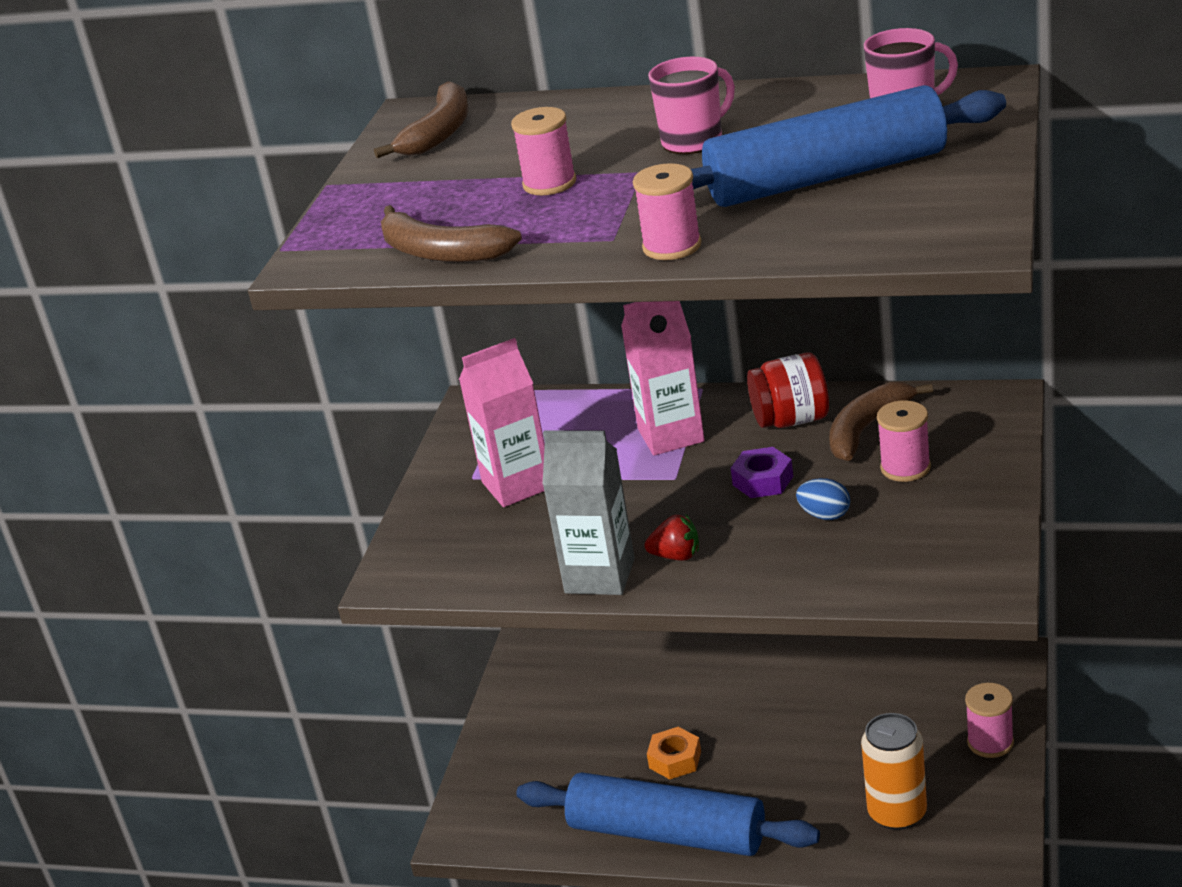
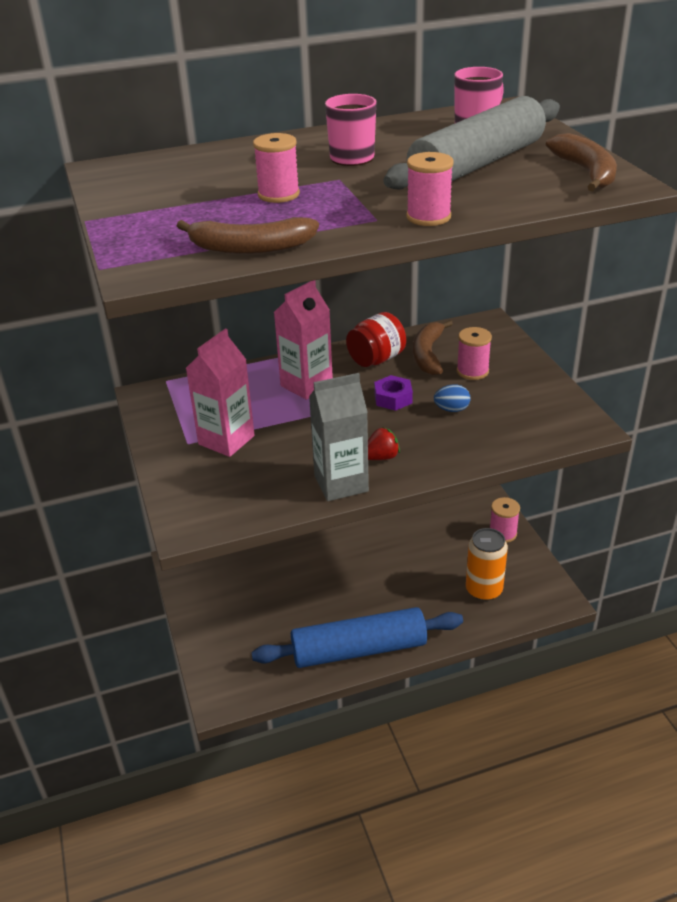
camera: 35 degrees left, 5 degrees up
brown banana [374,81,468,158] -> brown banana moved to [546,133,617,191]
orange nut [647,727,701,779] -> none
blue rolling pin [691,85,1006,207] -> grey rolling pin [383,96,560,189]

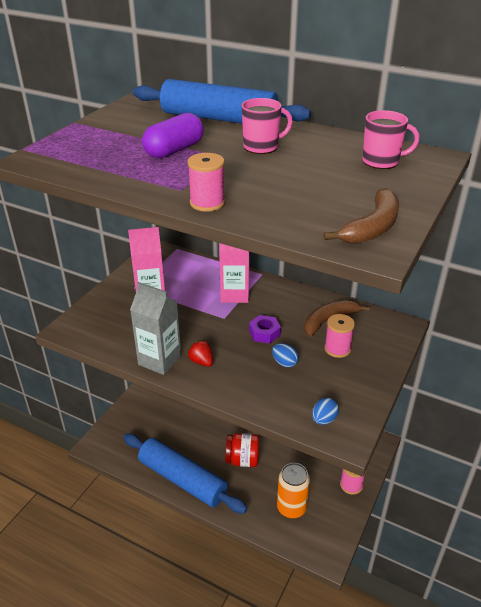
camera: 45 degrees right, 0 degrees up
brown banana [177,217,319,254] -> none
pink spool [253,133,300,203] -> purple capsule [142,113,204,158]
red jar [346,312,406,367] -> red jar moved to [225,433,259,467]
red strawberry [368,427,400,460] -> red strawberry turned 150 degrees counterclockwise [187,340,213,367]
grey rolling pin [383,96,560,189] -> none
none -> blue rolling pin [133,79,311,123]
none -> blue egg [312,398,339,425]

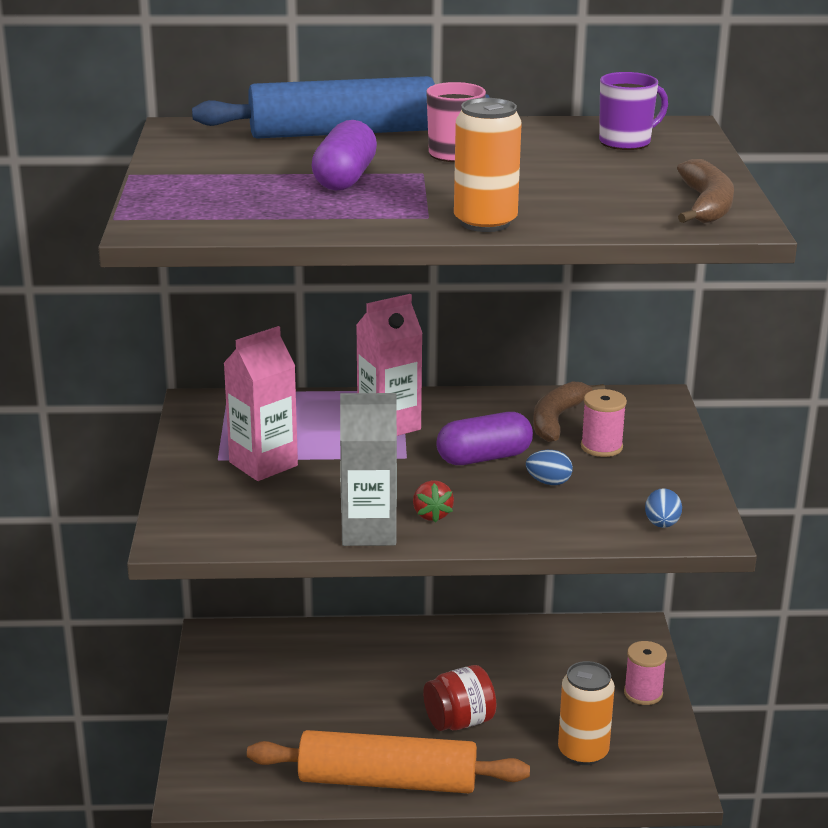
camera: 30 degrees left, 10 degrees down
blue rolling pin [123,434,247,514] -> orange rolling pin [247,730,530,793]
red strawberry [187,340,213,367] -> red strawberry turned 120 degrees counterclockwise [413,480,454,523]
pink spool [188,153,225,212] -> orange can [454,98,522,232]
purple nut [249,315,281,343] -> purple capsule [436,412,533,465]
pink mug [362,110,420,169] -> purple mug [599,72,668,150]

